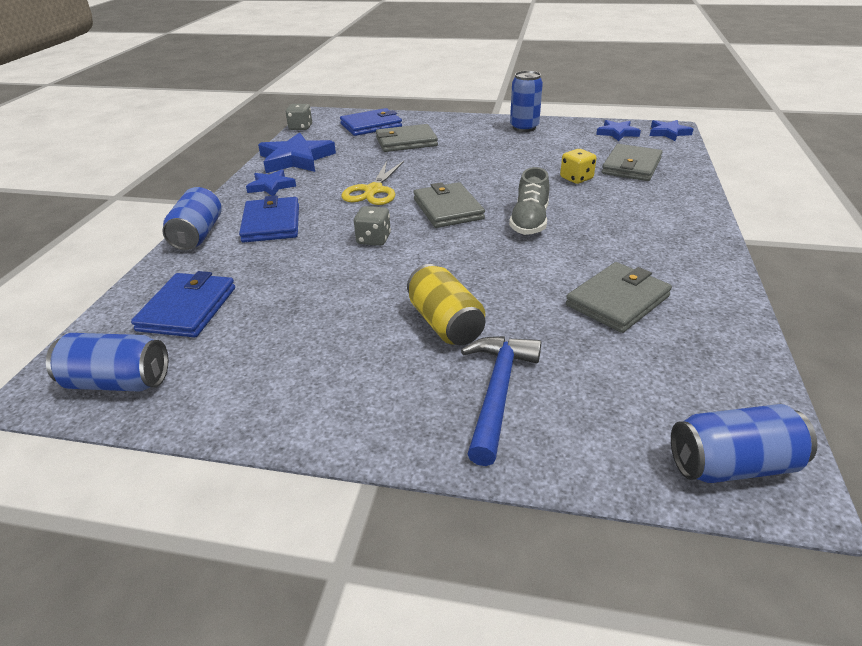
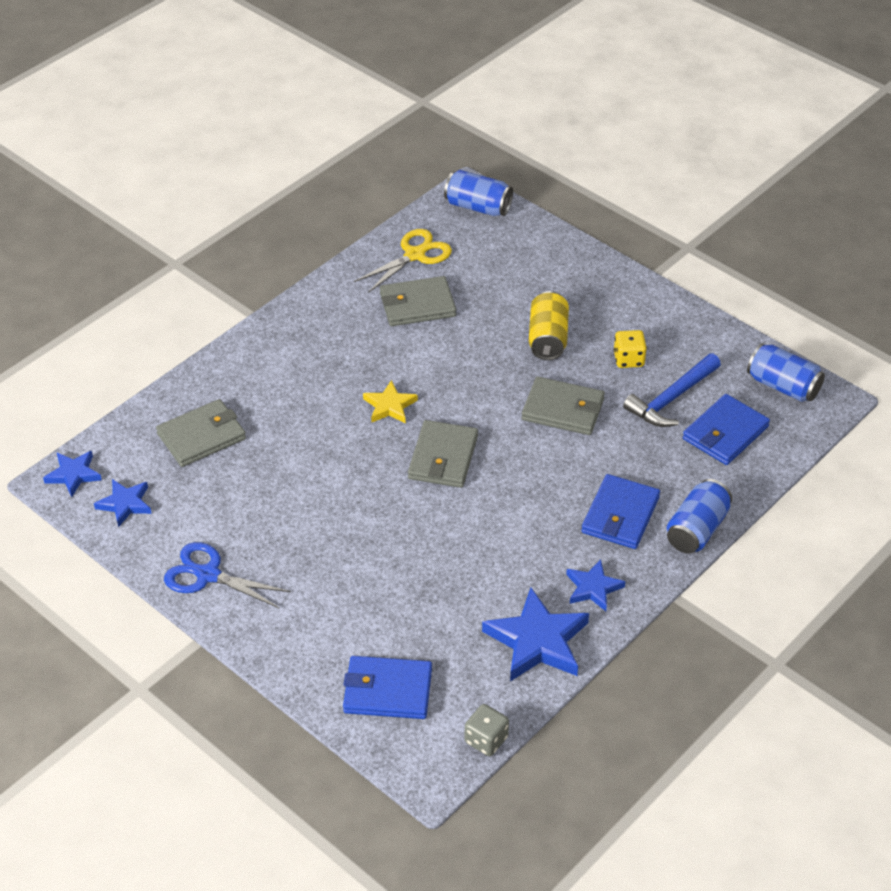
camera: 150 degrees left, 10 degrees up
yellow scissors [341,161,404,205] -> yellow scissors moved to [354,229,452,293]
grey dice [354,206,391,246] -> none
grey wallet [376,124,438,152] -> grey wallet moved to [522,377,605,435]
blue hammer [461,336,541,466] -> blue hammer moved to [623,353,721,427]
grey shoe [509,167,550,235] -> yellow star [363,380,418,424]
blue can [510,71,543,132] -> blue scissors [164,542,291,609]
yellow dice [560,149,597,184] -> yellow dice moved to [614,330,647,368]

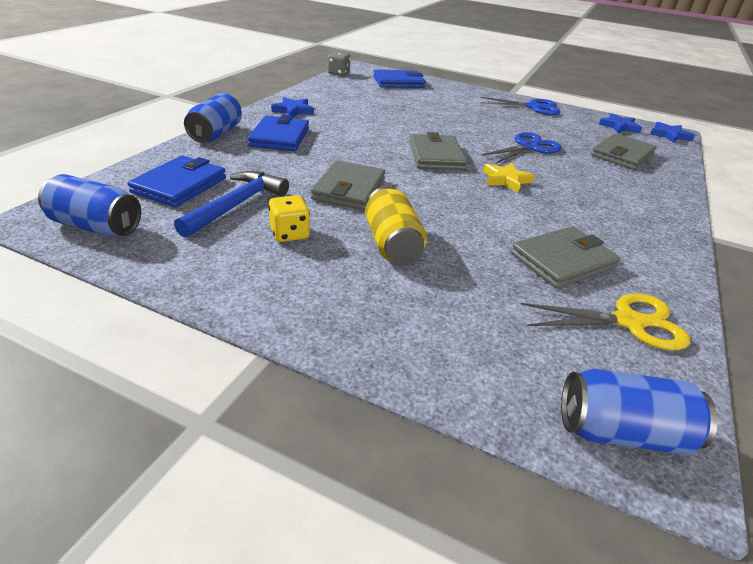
camera: 160 degrees right, 10 degrees down
yellow scissors [354,229,452,293] -> yellow scissors turned 120 degrees counterclockwise [521,293,690,350]
blue star [482,588,589,681] -> none
grey wallet [522,377,605,435] -> grey wallet turned 75 degrees counterclockwise [311,160,385,210]
none -> blue scissors [481,132,562,163]

